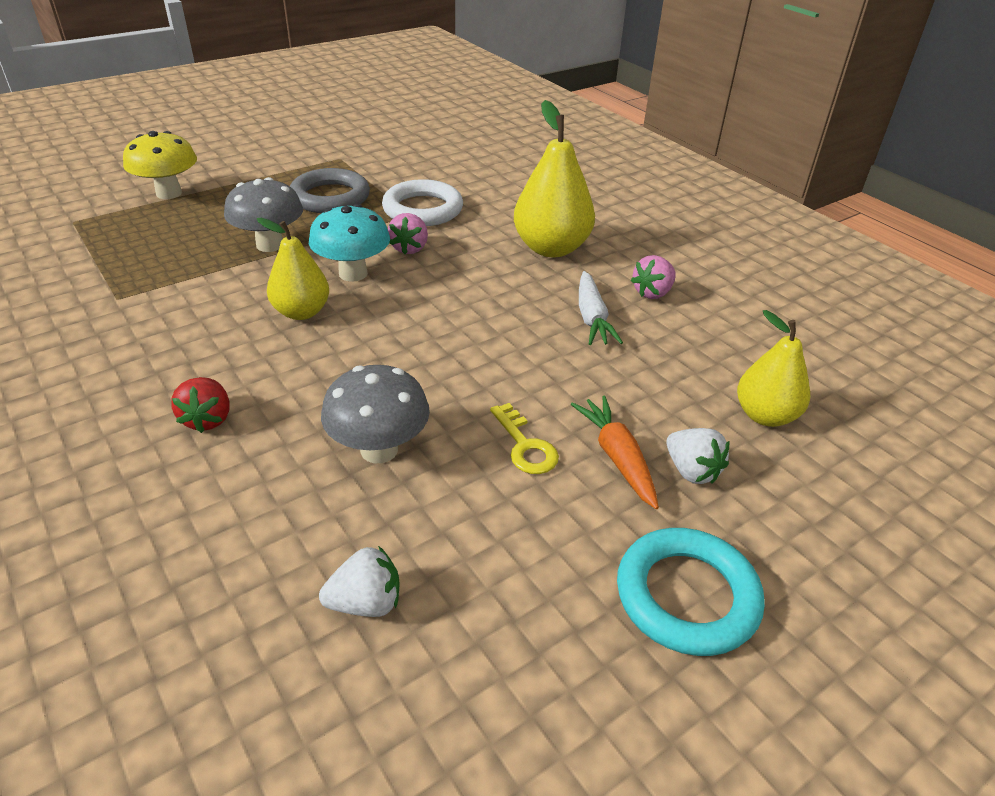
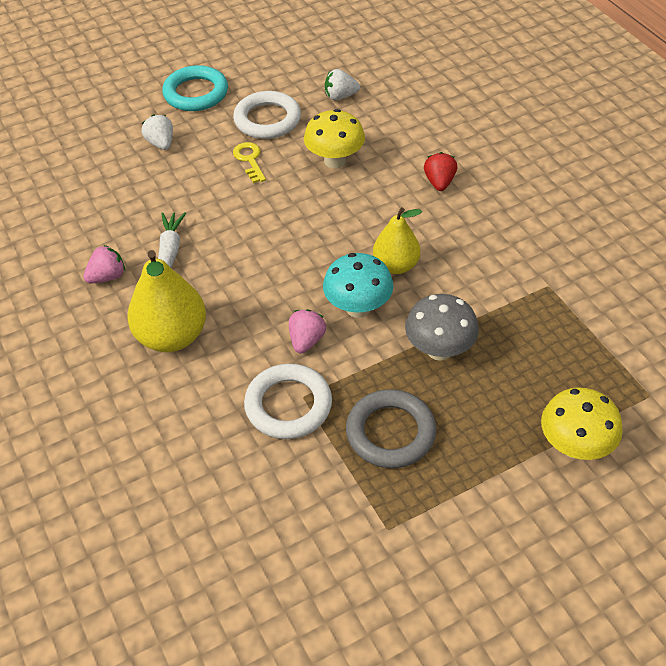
camera: 170 degrees left, 10 degrees up
grey mushroom [321,365,430,463] -> yellow mushroom [304,109,365,168]
orange carrot [571,396,659,509] -> none
yellow pear [737,310,810,427] -> none
none -> white ring [233,91,301,139]

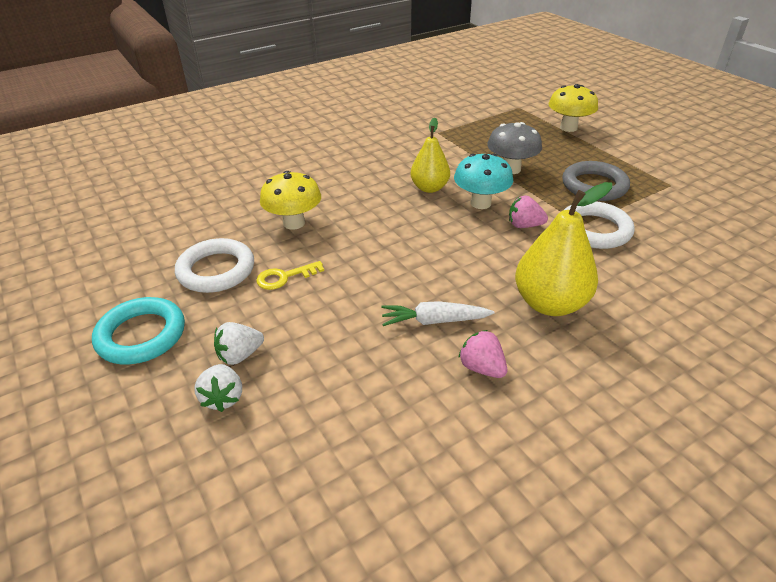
camera: 95 degrees left, 10 degrees down
white strawberry [325,69,360,100] -> white strawberry moved to [194,364,242,412]
red strawberry [424,152,457,191] -> none

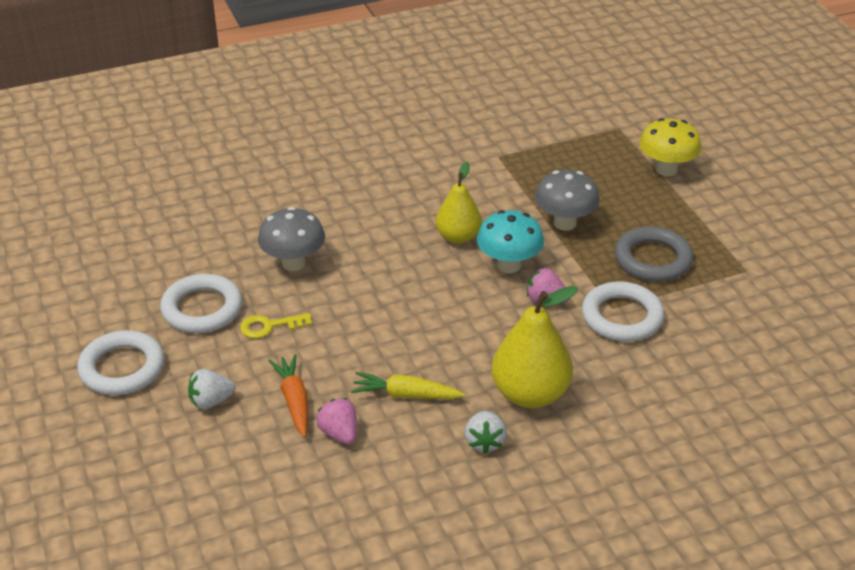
camera: 10 degrees right, 0 degrees up
turquoise ring [92,297,185,364] -> white ring [77,330,164,395]
white strawberry [194,364,242,412] -> white strawberry moved to [465,411,507,454]
yellow mushroom [260,171,321,230] -> grey mushroom [258,207,325,271]
white carrot [381,301,495,326] -> yellow carrot [351,372,465,399]
pink strawberry [458,330,507,378] -> pink strawberry moved to [316,398,357,445]
none -> orange carrot [268,354,308,437]

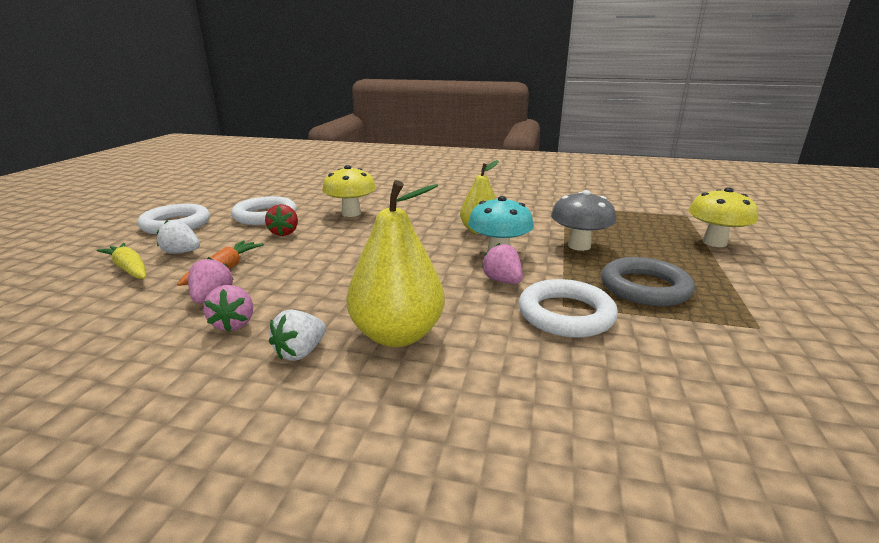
camera: 35 degrees right, 15 degrees down
yellow key [240,313,312,338] -> red strawberry [265,204,298,236]
grey mushroom [258,207,325,271] -> yellow mushroom [322,165,376,217]
yellow carrot [351,372,465,399] -> yellow carrot moved to [97,243,146,279]
none -> pink strawberry [203,285,253,332]

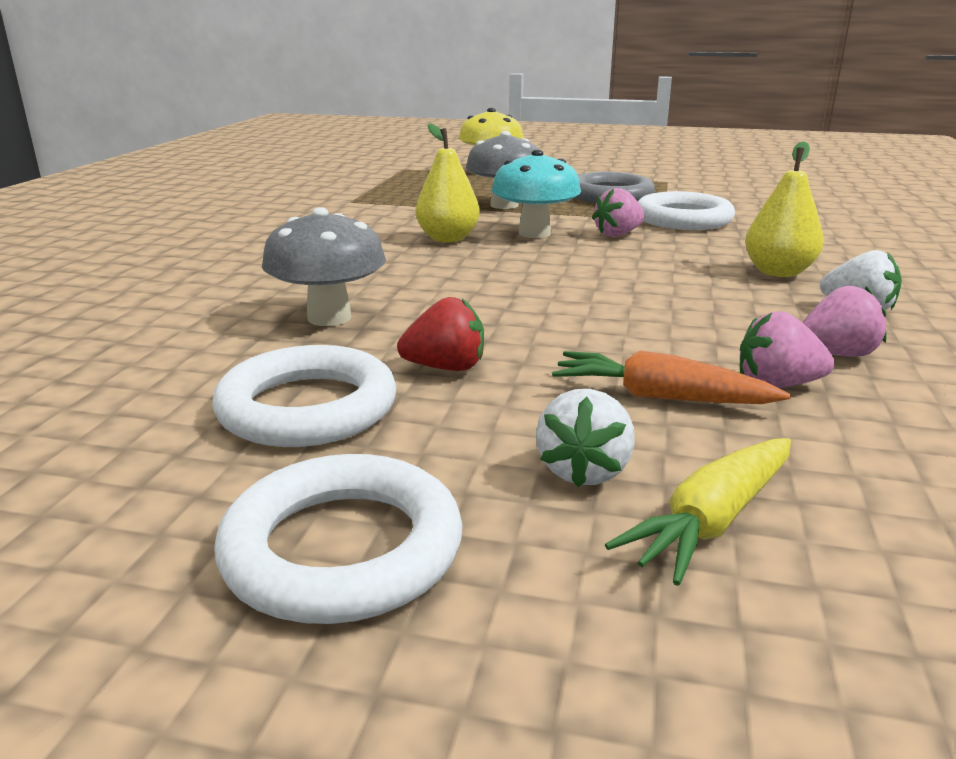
camera: 90 degrees left, 0 degrees up
yellow mushroom [322,165,376,217] -> grey mushroom [262,207,386,326]
yellow pear [346,180,445,347] -> yellow pear [745,141,824,277], size x0.66

